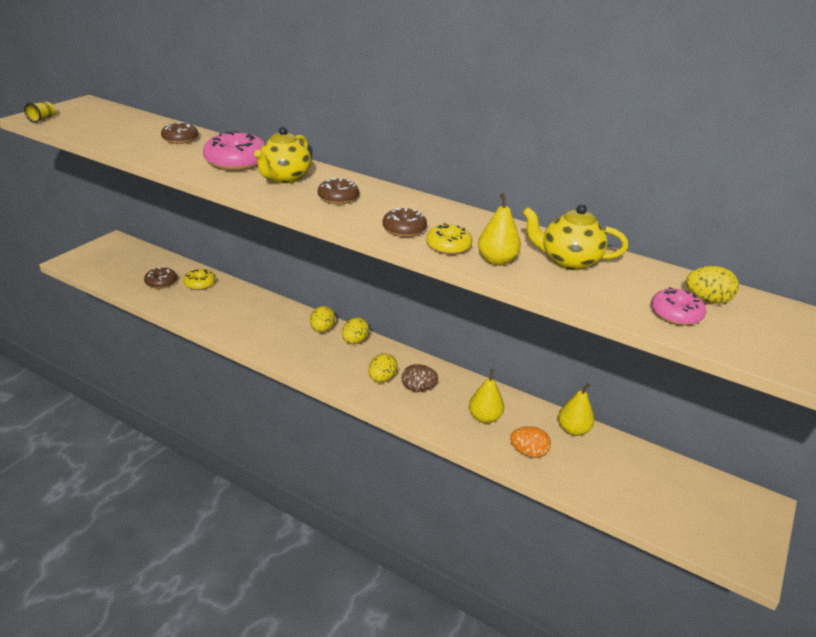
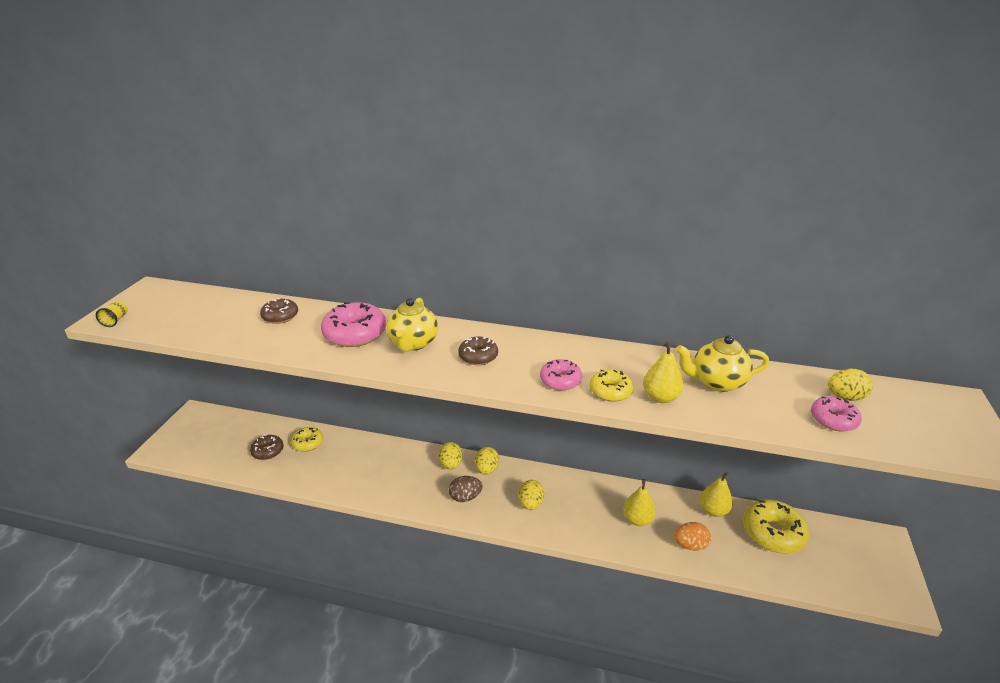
camera: 15 degrees left, 0 degrees up
brown donut [383,208,427,237] -> pink donut [540,359,582,390]
brown egg [402,364,438,392] -> brown egg moved to [449,476,482,502]
none -> yellow donut [743,499,809,554]

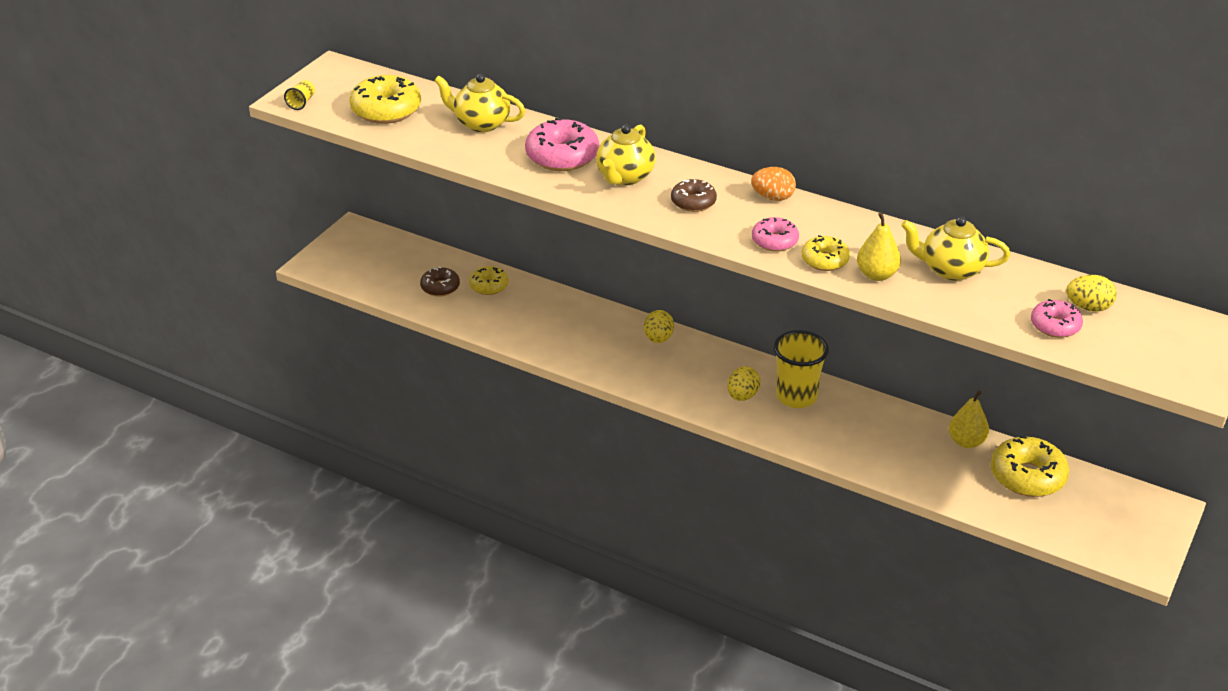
camera: 15 degrees right, 5 degrees up
brown donut [260,298,298,324] -> yellow teapot [434,74,525,132]
brown egg [449,476,482,502] -> none
yellow egg [475,447,499,475] -> none
yellow pear [623,479,656,526] -> none
orange egg [674,522,711,551] -> orange egg moved to [751,167,796,201]
none -> yellow donut [349,75,421,124]
none -> yellow cup [774,330,829,408]

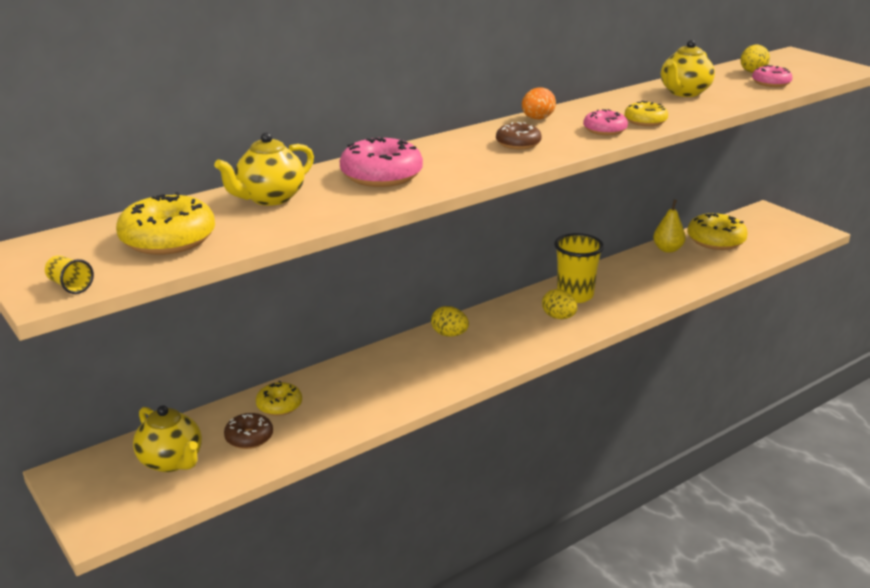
camera: 65 degrees left, 10 degrees down
yellow teapot [596,125,656,185] -> yellow teapot moved to [133,405,202,472]
yellow pear [857,212,901,281] -> none

